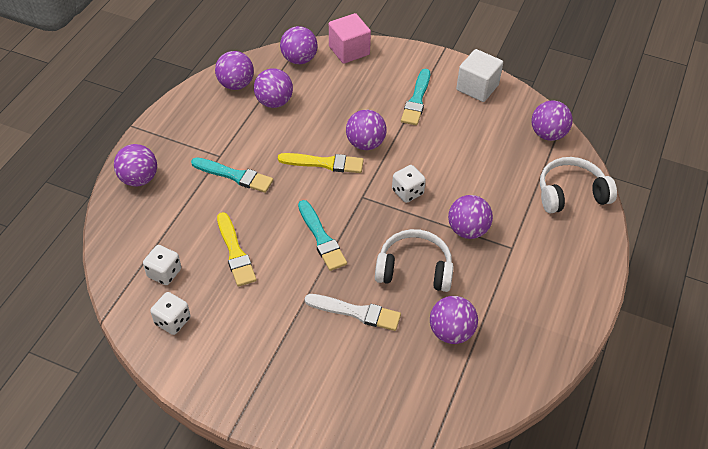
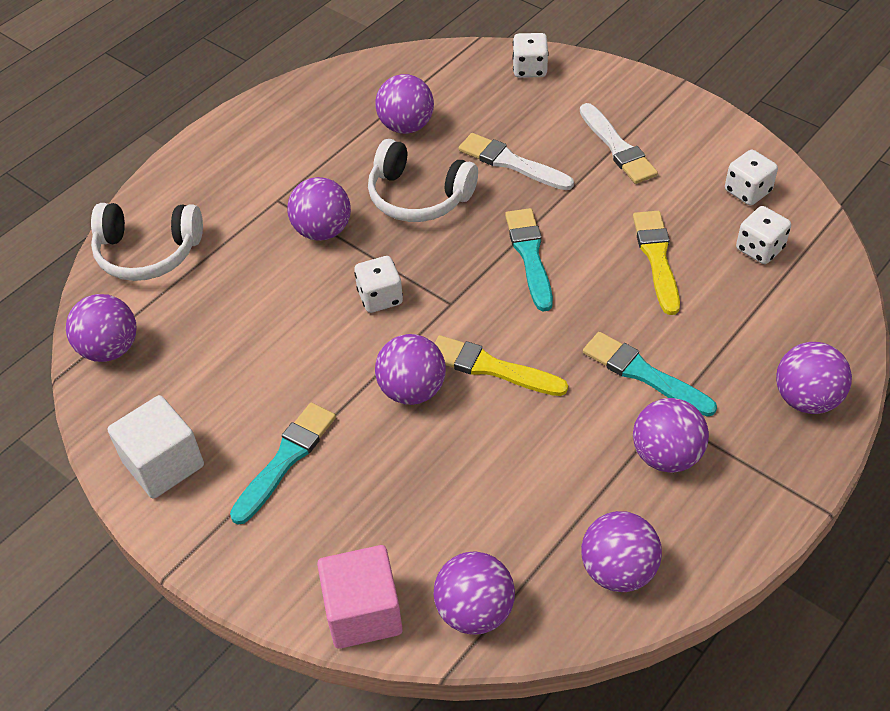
camera: 160 degrees left, 0 degrees up
purple ball [254,68,293,108] -> purple ball moved to [633,398,709,473]
none -> white dice [512,33,549,78]
none -> white brush [580,103,658,184]

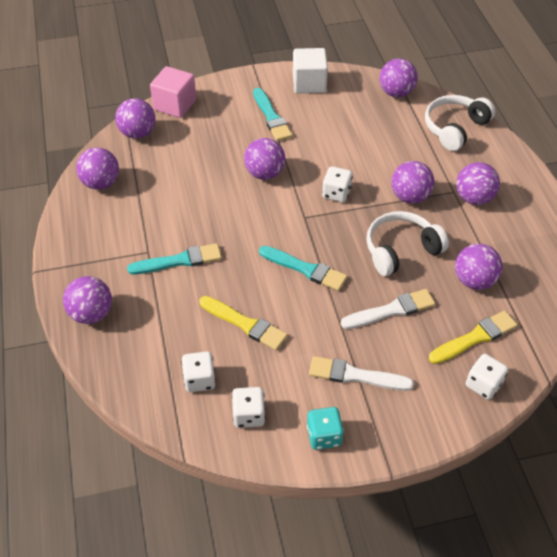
camera: 125 degrees right, 0 degrees up
yellow brush [434,335,568,396] -> yellow brush moved to [429,311,517,364]
purple ball [633,398,709,473] -> purple ball moved to [456,162,500,205]
none -> turquoise dice [307,407,344,450]

